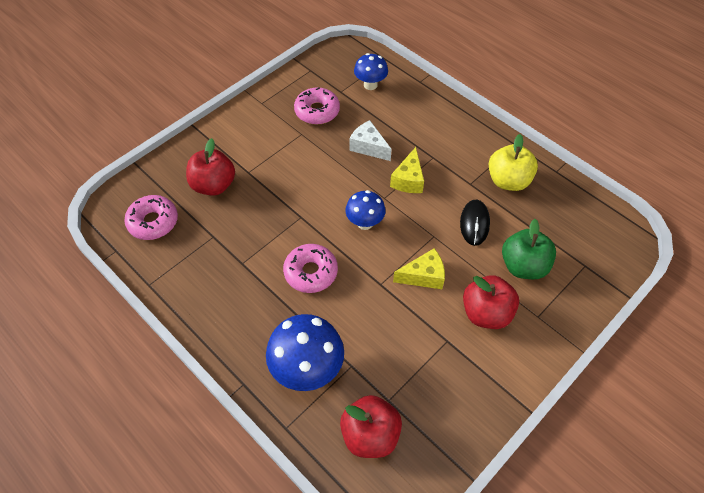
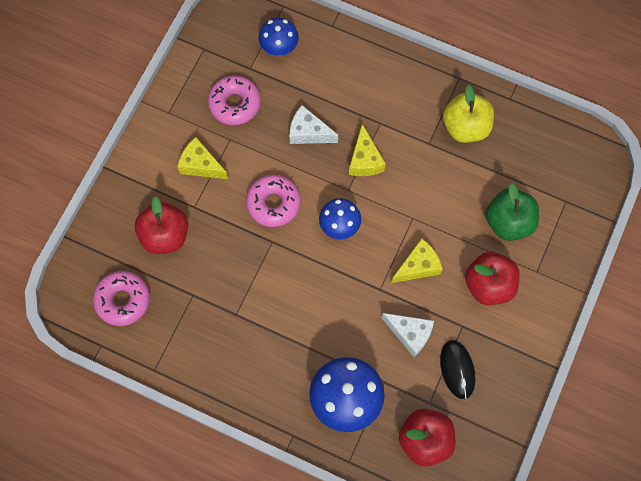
camera: 20 degrees left, 15 degrees up
pink donut [283,244,338,293] -> pink donut moved to [246,175,301,227]
black mouse [460,200,490,246] -> black mouse moved to [440,340,475,399]
none -> yellow cheese [177,137,228,179]
none -> white cheese [381,313,434,357]

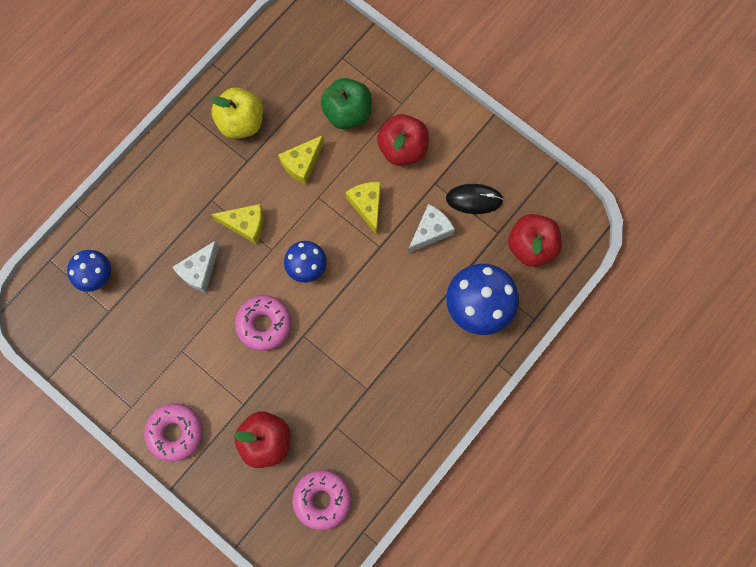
camera: 75 degrees left, 5 degrees up
yellow cheese [177,137,228,179] -> yellow cheese moved to [278,135,324,185]
pink donut [208,76,261,125] -> pink donut moved to [144,403,203,462]

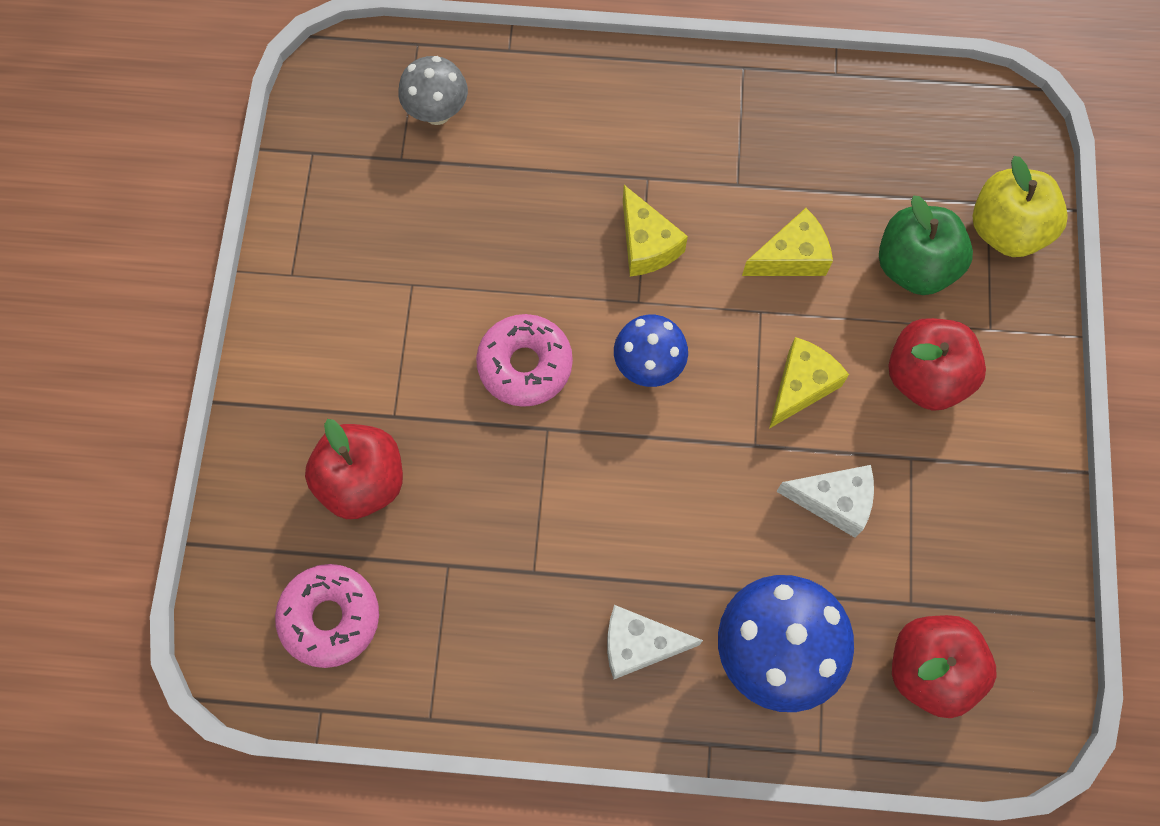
camera: 55 degrees right, 5 degrees down
blue mushroom [67,250,111,292] -> grey mushroom [398,56,468,125]
pink donut [144,403,203,462] -> none
white cheese [172,240,219,293] -> white cheese moved to [607,605,703,680]
yellow apple [211,88,263,139] -> yellow apple moved to [973,156,1068,257]
yellow cheese [278,135,324,185] -> yellow cheese turned 150 degrees clockwise [742,208,833,276]
black mouse [446,184,503,214] -> none

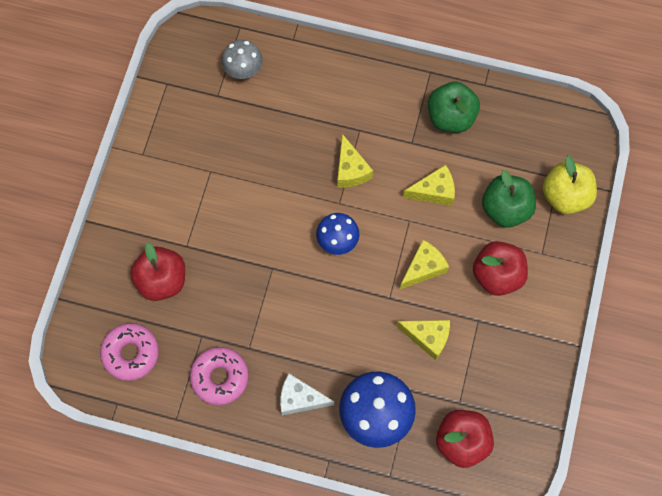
camera: 10 degrees right, 0 degrees up
pink donut [476,314,573,407] -> pink donut moved to [190,347,249,405]
white cheese [776,465,874,538] -> yellow cheese [396,320,450,360]
none -> green apple [428,81,480,133]

